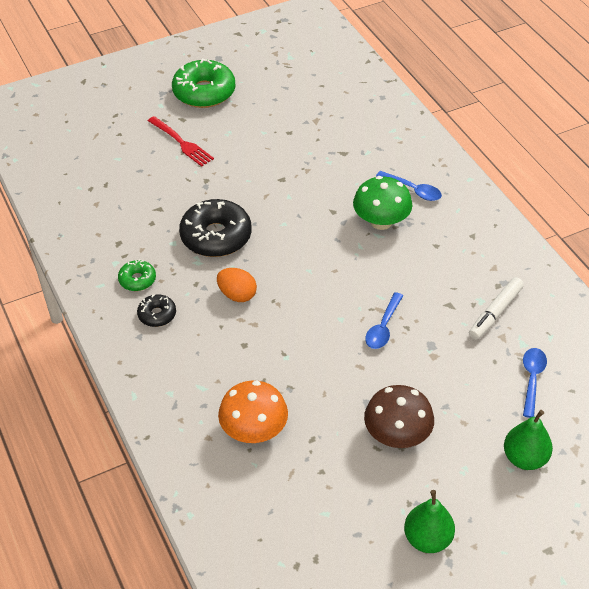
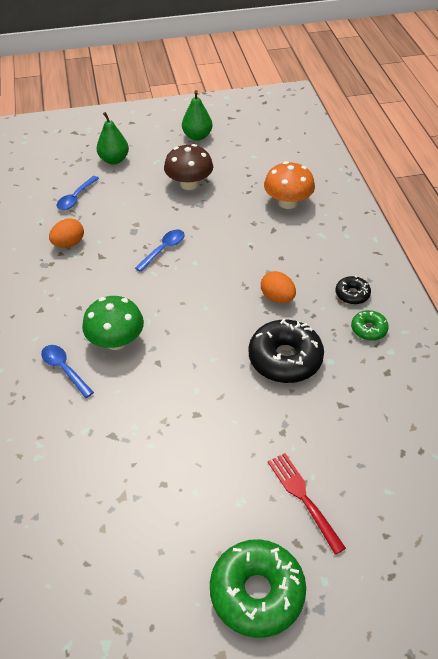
camera: 165 degrees left, 0 degrees up
white marker [469,277,524,340] -> orange egg [49,218,84,248]

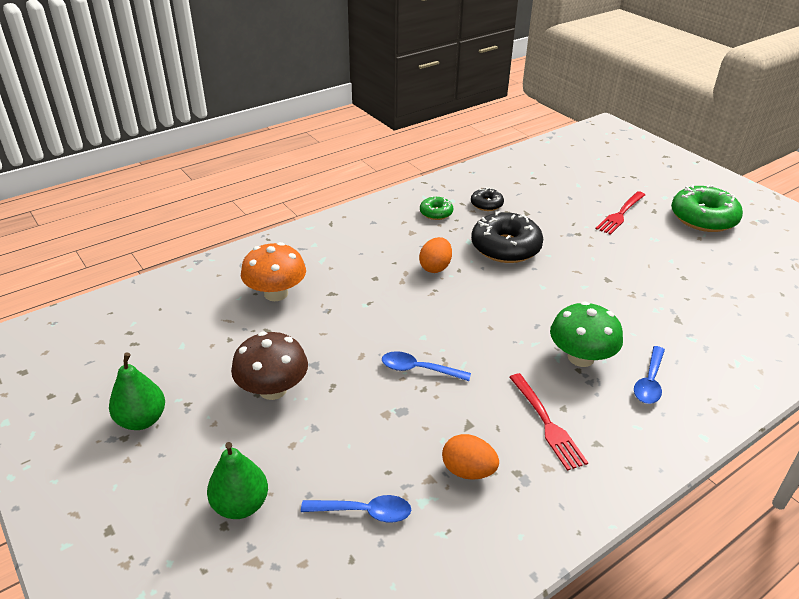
camera: 115 degrees left, 10 degrees down
black donut [336,276,371,304] -> black donut moved to [471,188,504,211]
none -> red fork [509,373,588,471]

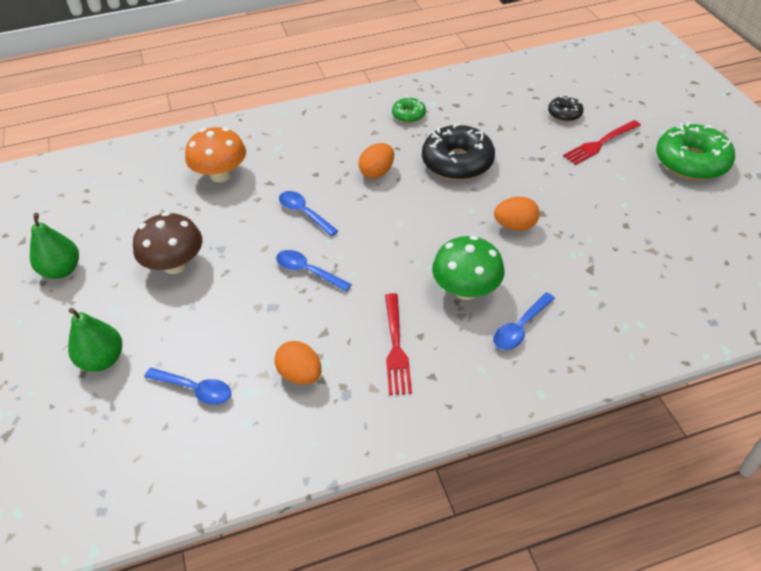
camera: 20 degrees right, 10 degrees up
black donut [471,188,504,211] -> black donut moved to [548,96,584,122]
none -> blue spoon [279,191,338,236]
none -> orange egg [494,197,540,231]

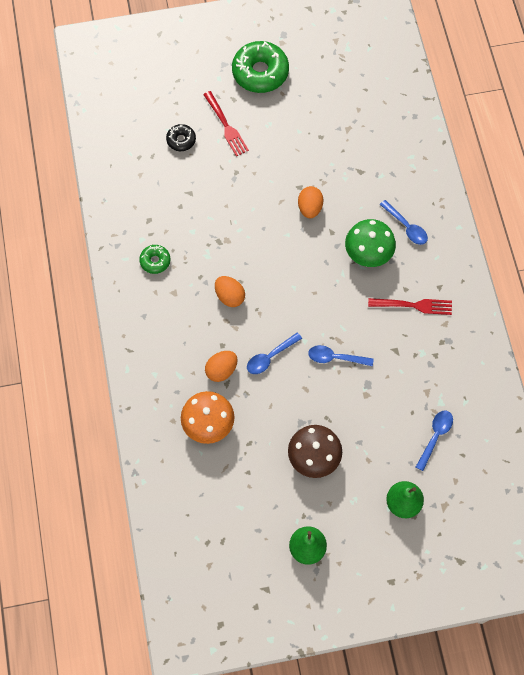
camera: 85 degrees left, 20 degrees up
orange egg [274,341,322,385] -> orange egg moved to [205,351,238,382]
blue spoon [276,250,352,292] -> blue spoon turned 60 degrees clockwise [308,345,373,366]
black donut [422,123,495,180] -> none

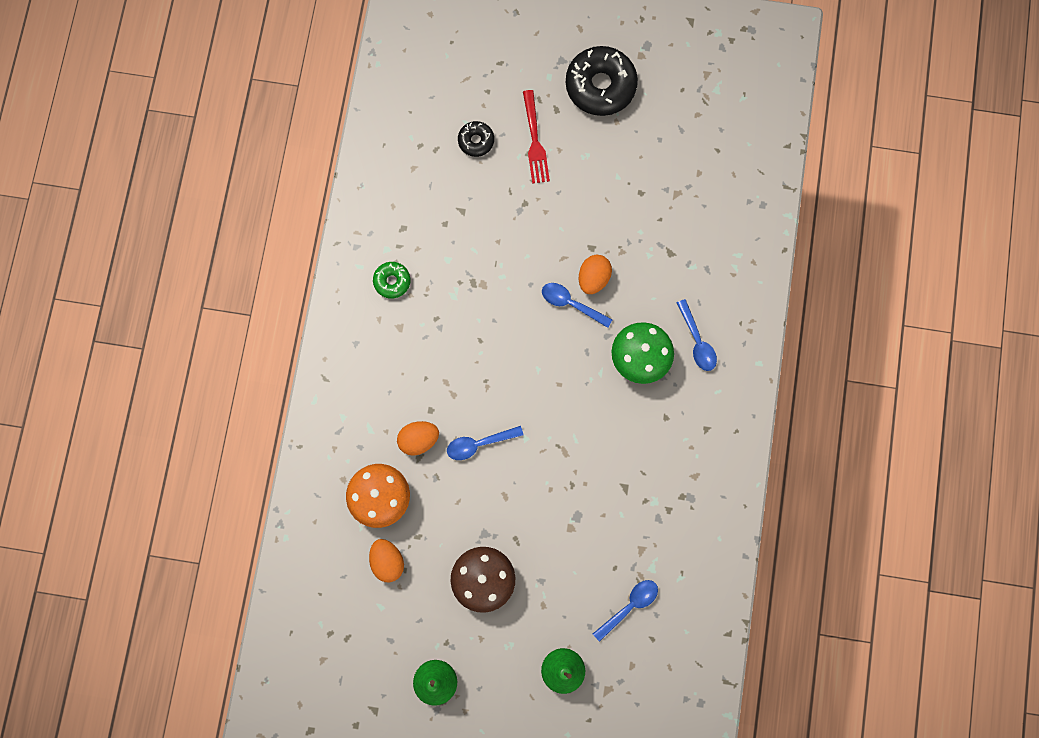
camera: 20 degrees right, 10 degrees up
orange egg [215,276,245,307] -> orange egg moved to [369,539,404,582]
green donut [232,41,289,93] -> black donut [566,46,638,116]
blue spoon [308,345,373,366] -> blue spoon moved to [542,283,613,328]
red fork [368,298,452,315] -> none

